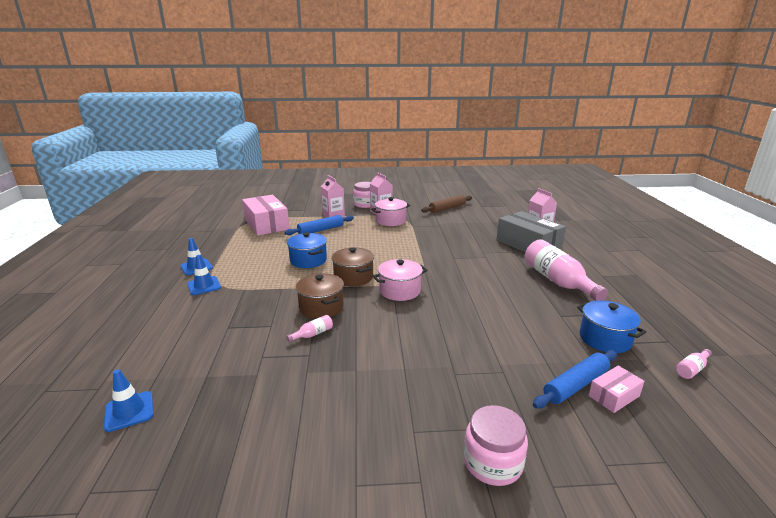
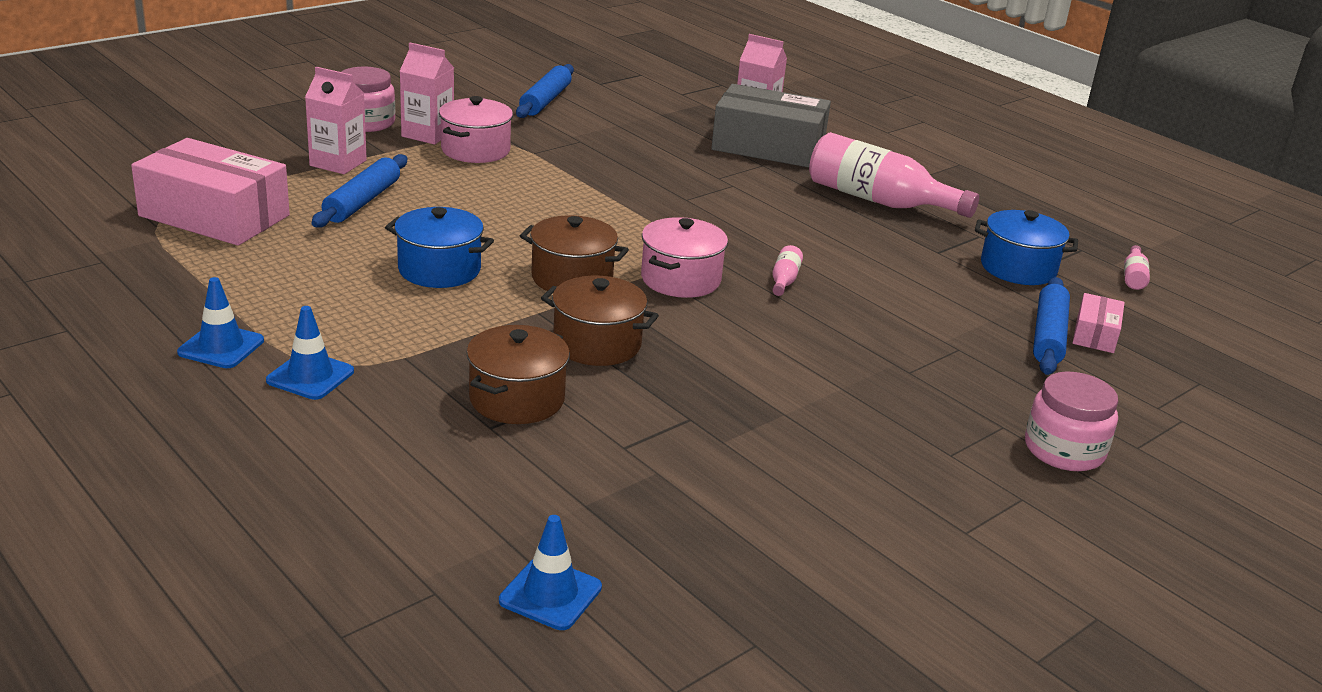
camera: 40 degrees left, 5 degrees up
pink bottle [286,315,333,342] -> pink bottle moved to [772,245,803,296]
brown rolling pin [421,195,472,213] -> blue rolling pin [516,64,574,118]
none -> brown pot [466,325,570,424]

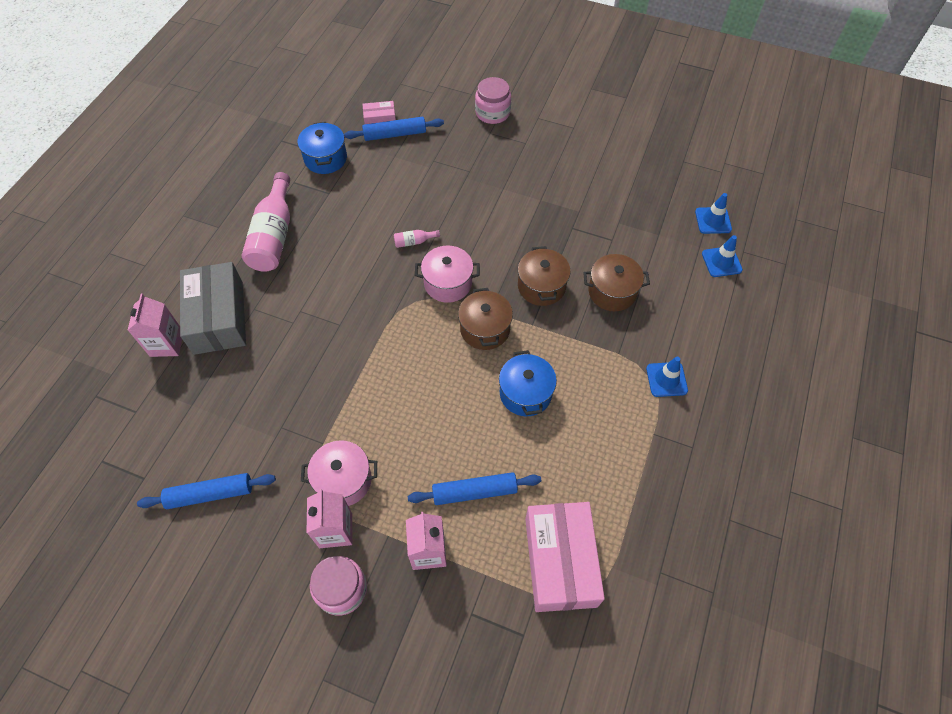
camera: 115 degrees left, 30 degrees up
blue traffic cone [177,277,264,368] -> blue traffic cone moved to [702,235,743,277]
pink bottle [1124,245,1150,290] -> none

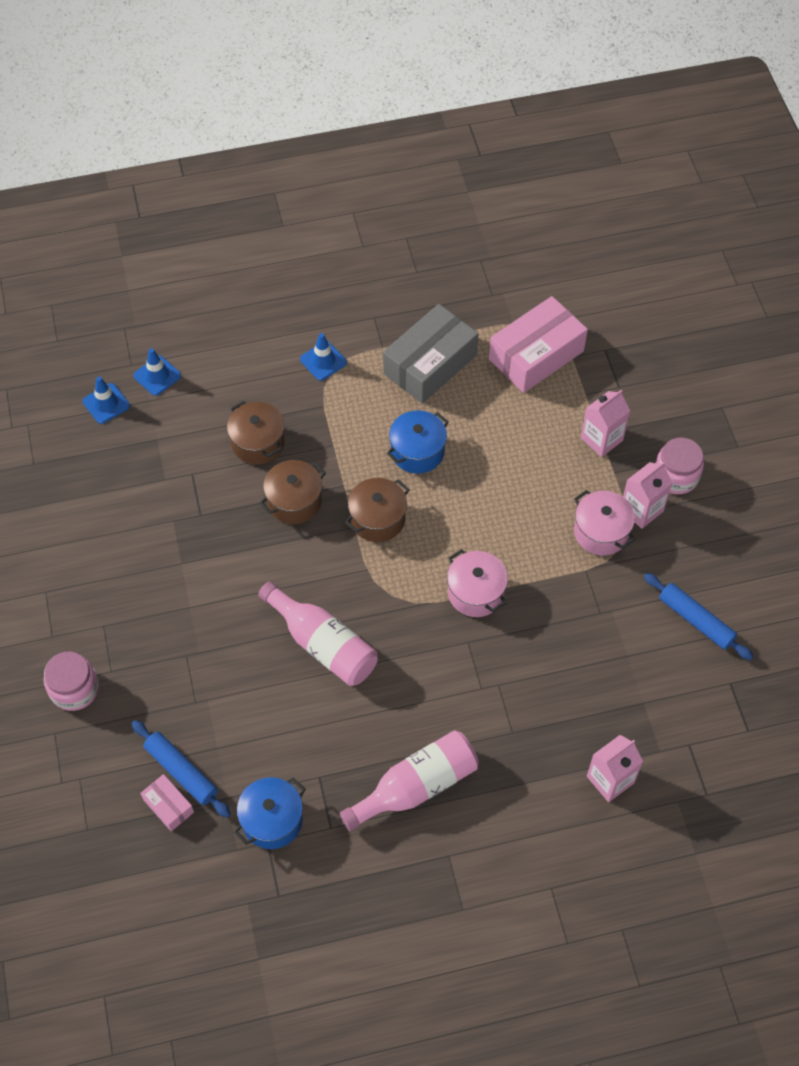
camera: 125 degrees left, 0 degrees up
grey box [180,262,246,355] -> grey box moved to [383,304,478,404]
pink bottle [394,230,440,248] -> pink bottle [258,581,378,686], size x2.45
blue rolling pin [408,472,541,505] -> none
pink pot [415,246,480,303] -> pink pot moved to [447,549,508,617]

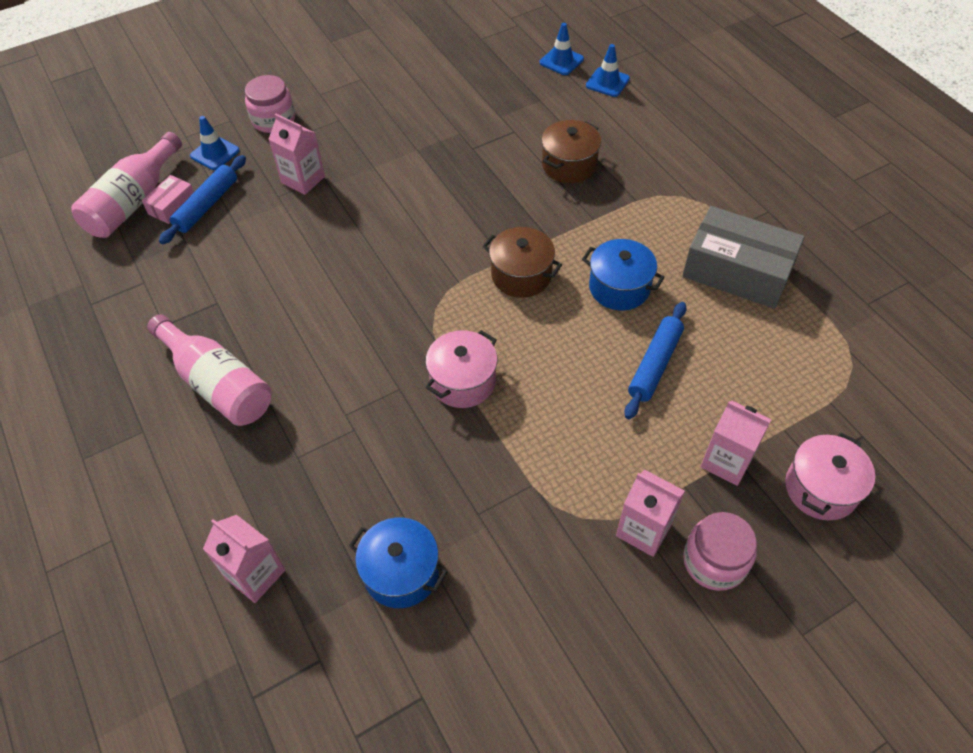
camera: 75 degrees right, 5 degrees down
blue pot [234,777,306,849] -> blue pot moved to [349,518,448,608]
pink bottle [258,581,378,686] -> pink bottle moved to [71,132,182,238]
brown pot [260,460,326,524] -> none
blue traffic cone [300,333,347,381] -> blue traffic cone moved to [190,116,240,170]
pink box [489,296,588,393] -> none
pink pot [574,490,635,556] -> pink pot moved to [785,432,875,520]
blue rolling pin [644,573,754,661] -> blue rolling pin moved to [624,302,687,419]
none -> pink carton [268,114,325,195]

